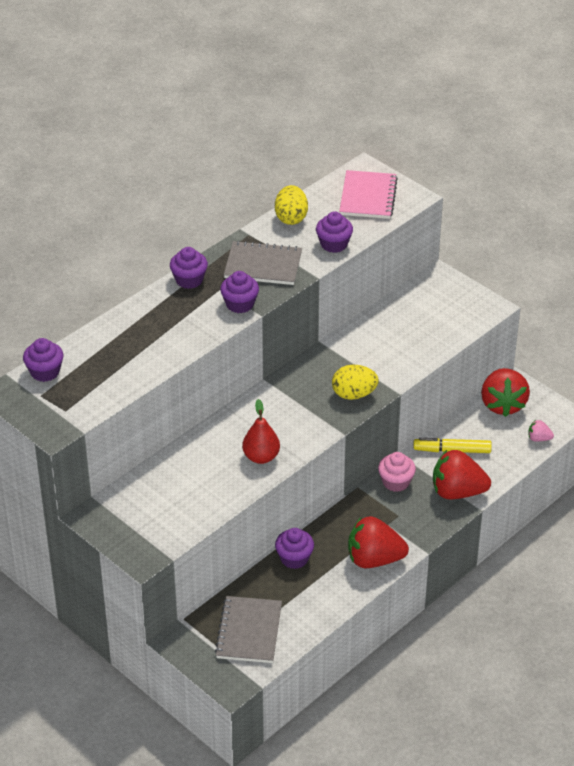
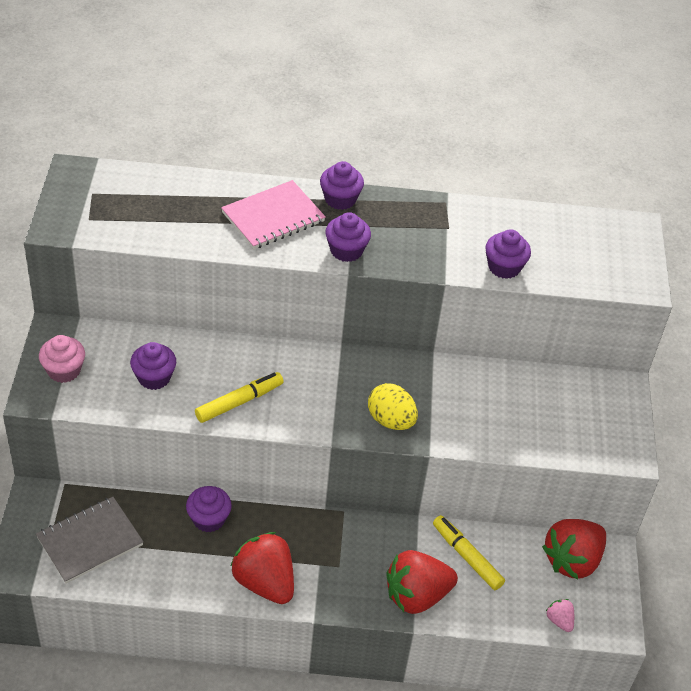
camera: 45 degrees right, 5 degrees up
purple cupcake [23,338,63,382] -> purple cupcake moved to [130,342,176,390]
grey notebook [224,241,302,285] -> none
red pear [242,399,280,464] -> yellow marker [195,372,284,423]
yellow egg [275,185,308,225] -> none
pink notebook [339,170,398,219] -> pink notebook moved to [221,180,326,249]
pink cupcake [378,452,416,492] -> pink cupcake moved to [39,335,85,383]
red strawberry [433,450,491,499] -> red strawberry turned 75 degrees counterclockwise [386,550,458,614]

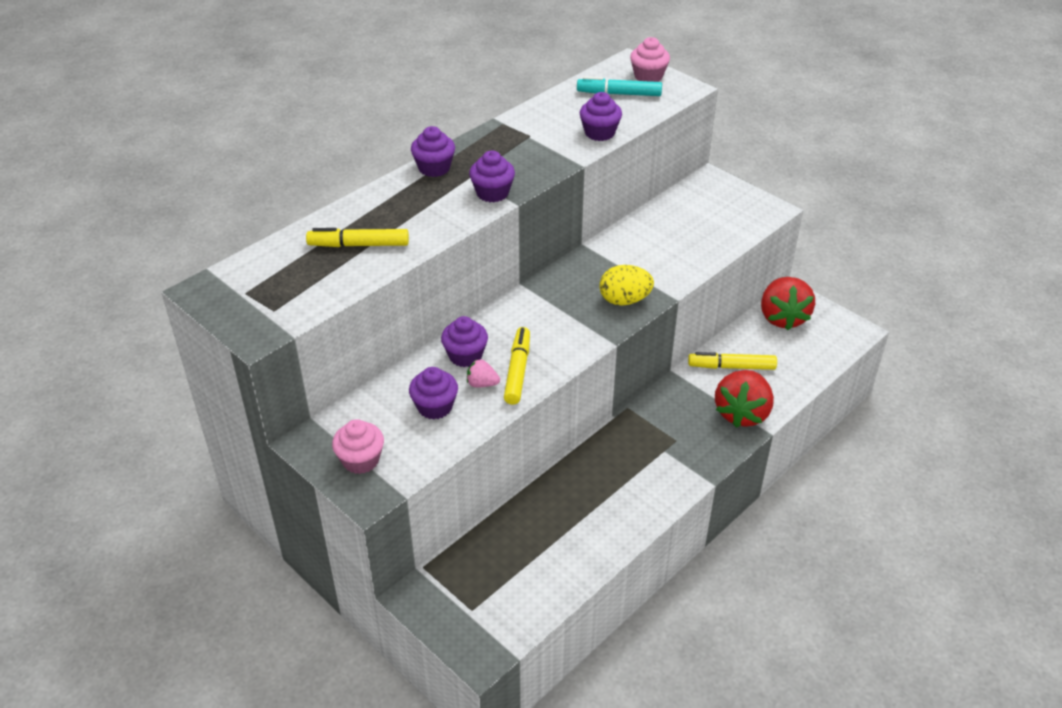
camera: 45 degrees left, 5 degrees down
grey notebook [36,497,144,583] -> none
purple cupcake [186,486,232,533] -> purple cupcake moved to [441,316,488,367]
pink notebook [221,180,326,249] -> none
red strawberry [230,532,294,604] -> none
pink strawberry [546,599,574,632] -> pink strawberry moved to [467,359,500,388]
none -> yellow marker [306,228,409,247]
none -> turquoise marker [577,76,662,96]
none -> pink cupcake [630,37,670,82]

